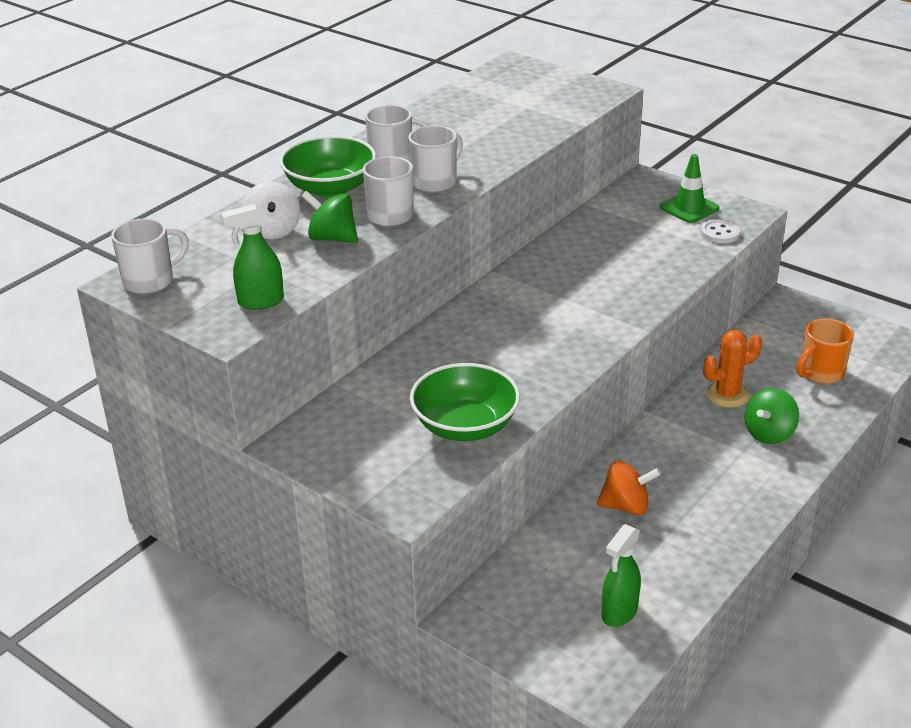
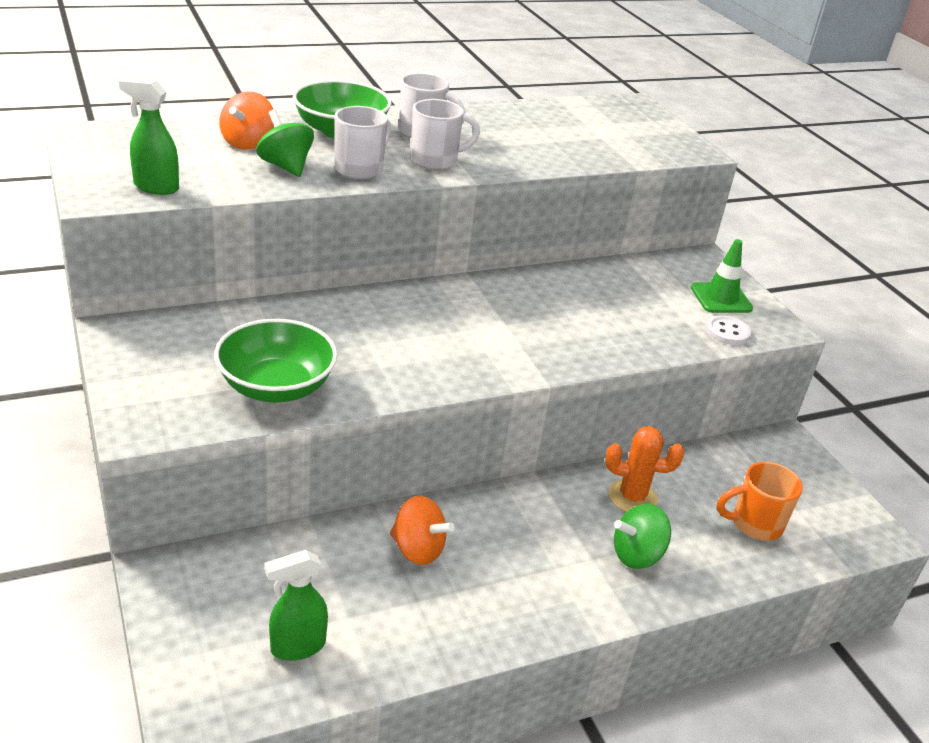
camera: 25 degrees right, 0 degrees up
white mug [111,218,189,294] -> none
white spinning top [242,181,300,239] -> orange spinning top [219,91,274,150]

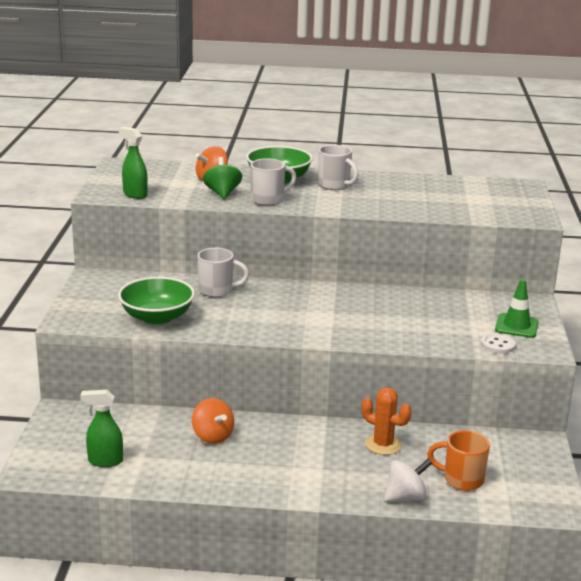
camera: 30 degrees right, 10 degrees down
white mug [410,99,480,170] -> white mug moved to [197,248,249,297]
green spinning top [614,504,671,569] -> none
none -> white spinning top [384,459,432,502]

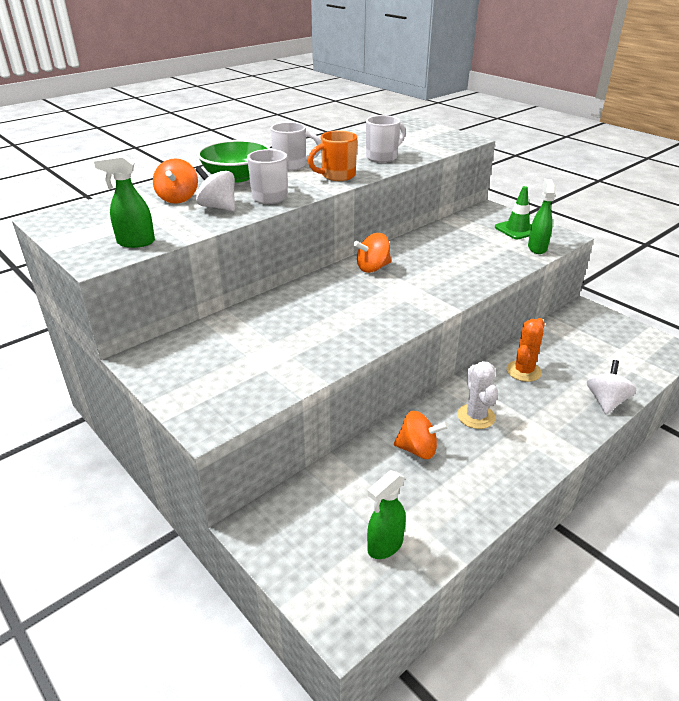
camera: 45 degrees left, 10 degrees up
green bowl [118,277,195,325] -> none
white mug [197,248,249,297] -> white mug moved to [366,115,406,163]
green spinning top [203,157,242,199] -> white spinning top [195,166,235,211]
orange cactus [362,387,412,455] -> orange cactus turned 45 degrees counterclockwise [507,318,545,382]
orange mug [427,430,490,491] -> orange mug moved to [308,130,357,181]
white button [481,333,516,354] -> green spray bottle [528,179,555,254]
none -> orange spinning top [354,233,391,273]
none -> white cactus [457,361,498,429]

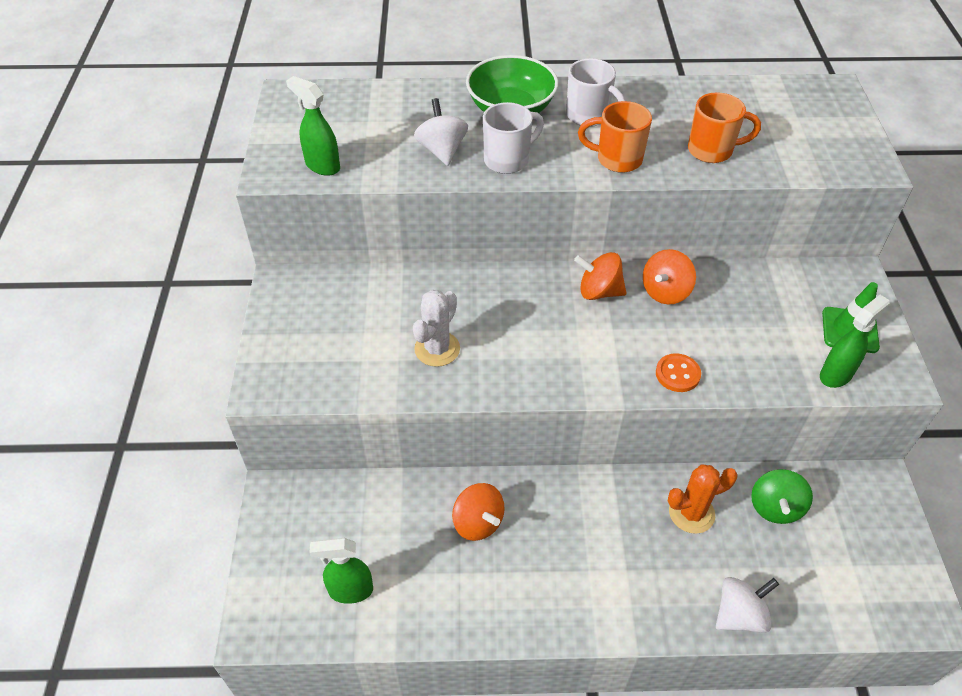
camera: 40 degrees right, 15 degrees up
orange spinning top [153,158,198,204] -> orange spinning top moved to [643,249,696,304]
white mug [366,115,406,163] -> orange mug [688,92,761,163]
white cactus [457,361,498,429] -> white cactus moved to [413,290,460,367]
none -> orange button [656,353,701,392]
none -> green spinning top [751,469,813,524]

